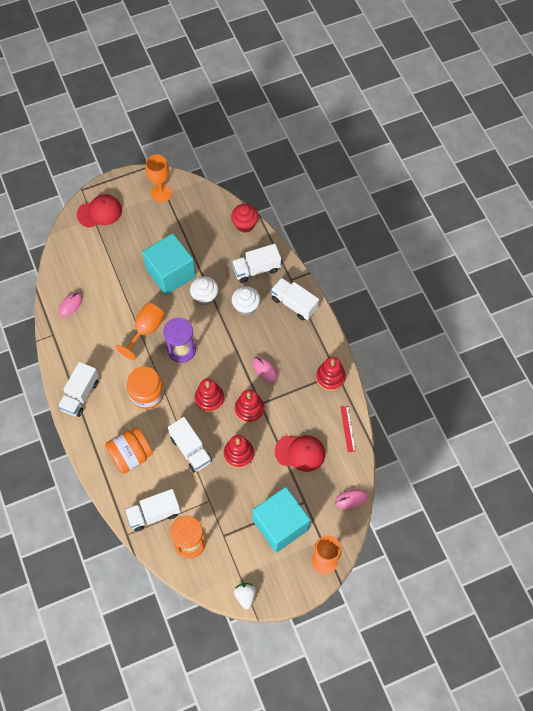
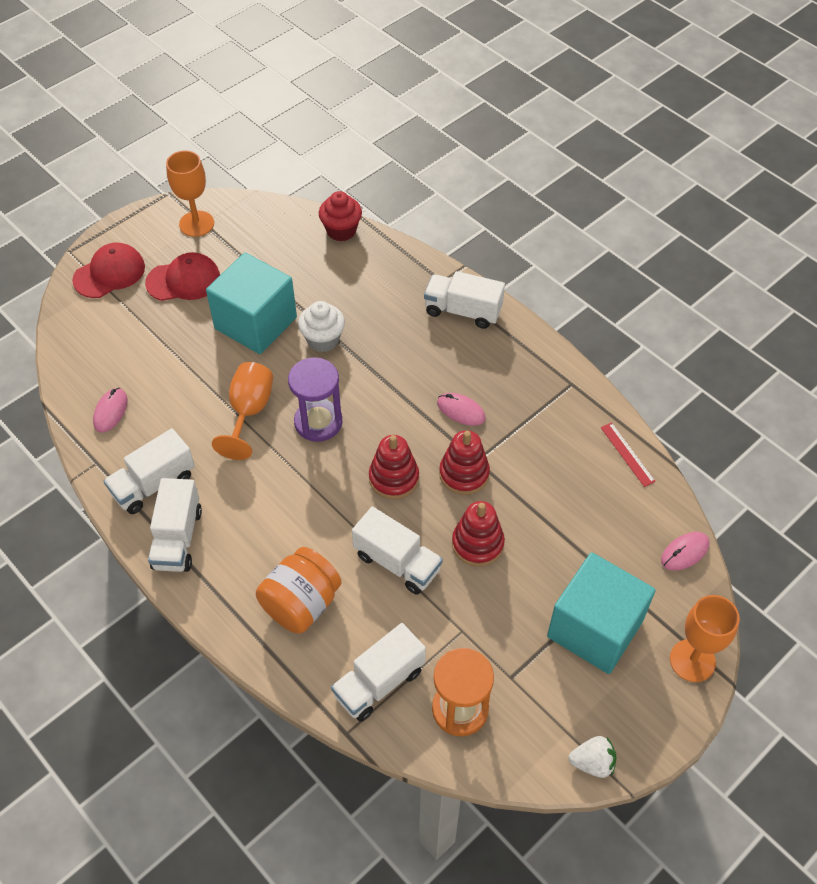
camera: 20 degrees left, 10 degrees down
orange jar [127,366,164,409] -> none
white truck [232,244,281,283] -> white truck moved to [103,428,195,514]
white cupcake [232,286,260,316] -> none
white strawberry [234,583,256,609] -> white strawberry turned 120 degrees clockwise [568,736,616,778]
red cap [275,435,325,472] -> red cap moved to [145,252,220,301]
red stacking toy [316,357,346,391] -> none

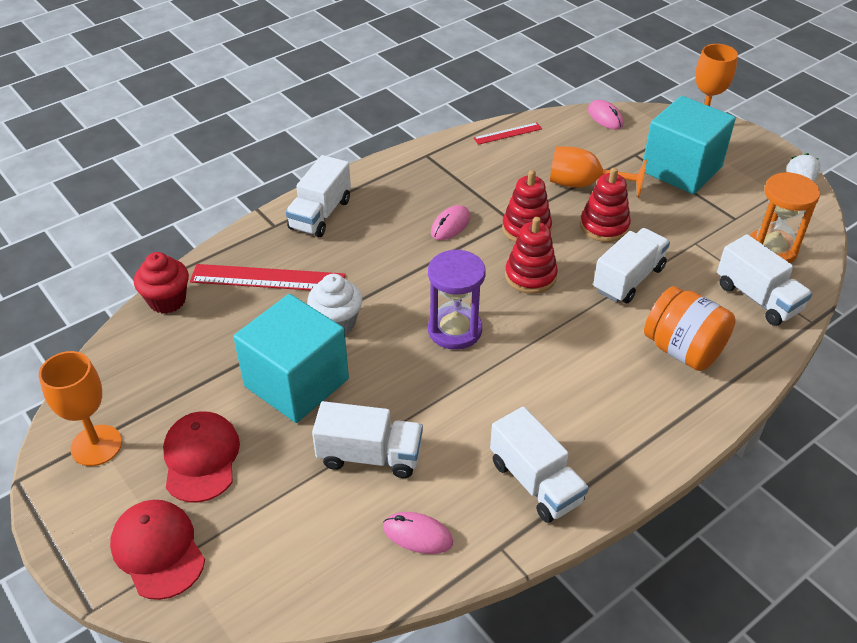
camera: 85 degrees left, 10 degrees down
white truck [148,478,202,572] -> white truck moved to [312,401,423,478]
orange goblet [212,362,273,460] -> orange goblet moved to [550,146,647,198]
none -> red ruler [190,264,346,290]

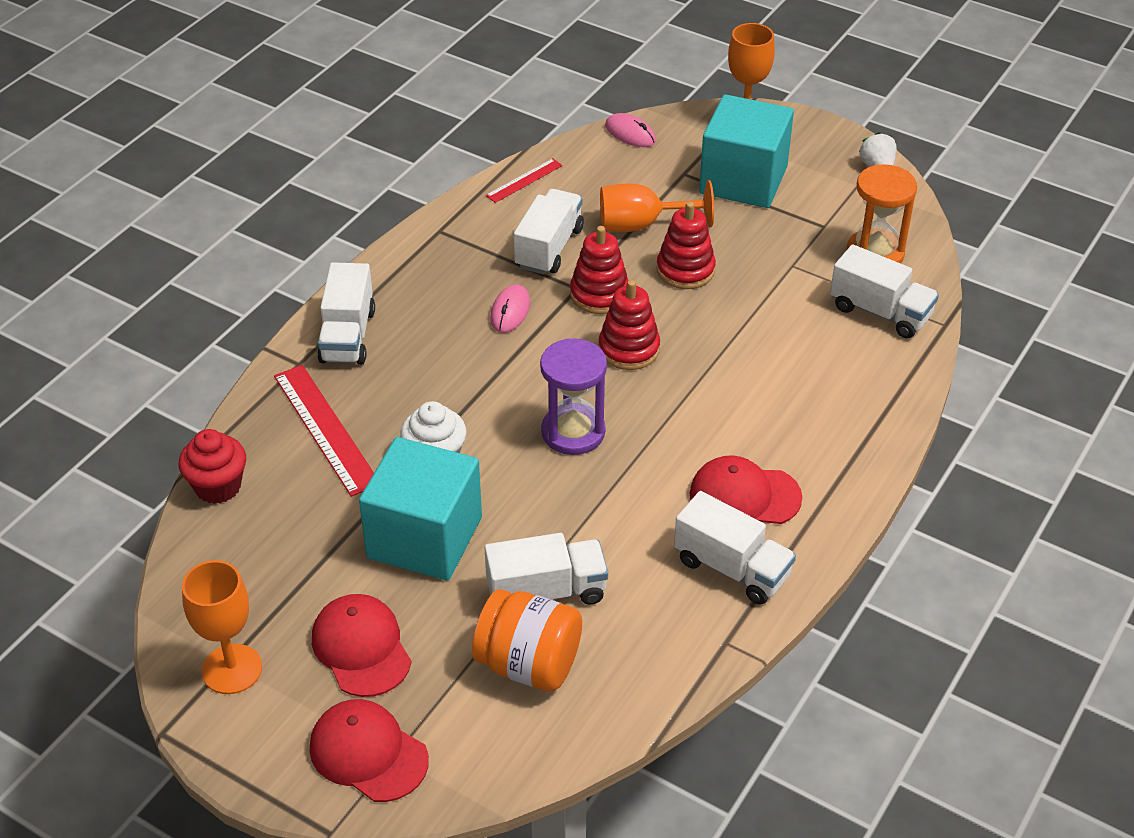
camera: 20 degrees left, 0 degrees up
red ruler [190,264,346,290] -> red ruler turned 75 degrees clockwise [274,365,374,497]
pink mouse [383,512,453,554] -> none
white truck [593,228,670,303] -> white truck moved to [514,189,584,275]
orange jar [644,286,736,371] -> orange jar moved to [472,589,582,691]
none -> red cap [690,455,802,524]

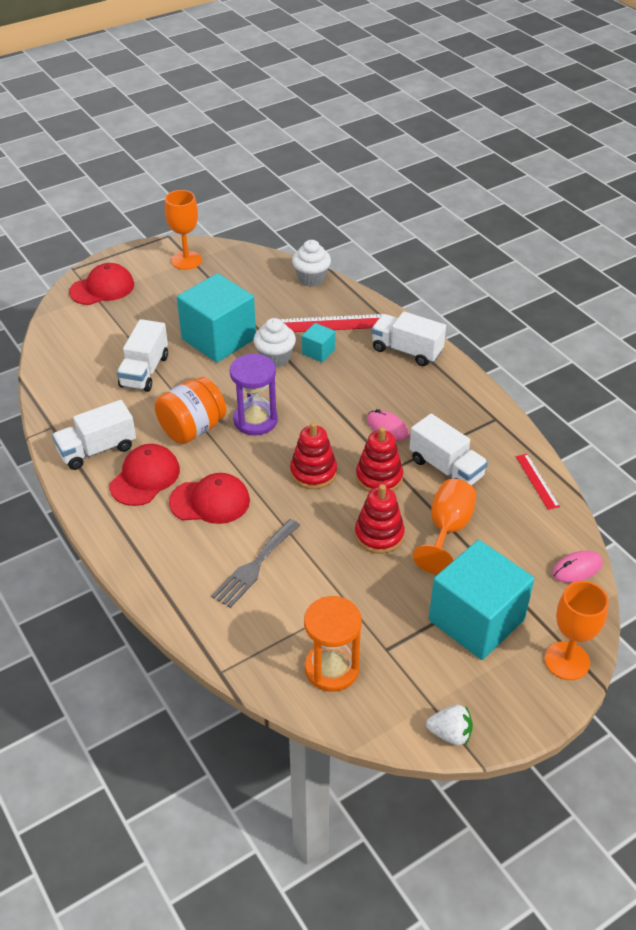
camera: 115 degrees right, 0 degrees up
red cupcake [179,429,246,504] -> white cupcake [292,240,331,287]
red cap [312,594,411,697] -> red cap moved to [169,473,250,524]
orange jar [472,589,582,691] -> orange jar moved to [155,377,226,444]
white truck [830,244,939,339] -> none
none -> grey fork [211,519,301,608]
none -> turquoise cube [302,323,335,362]

